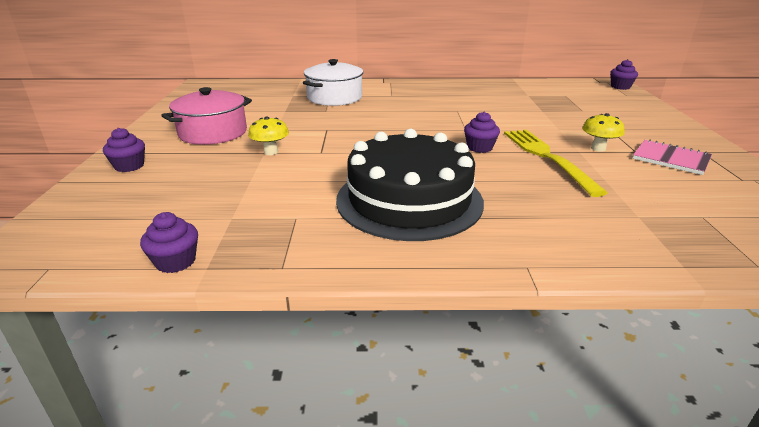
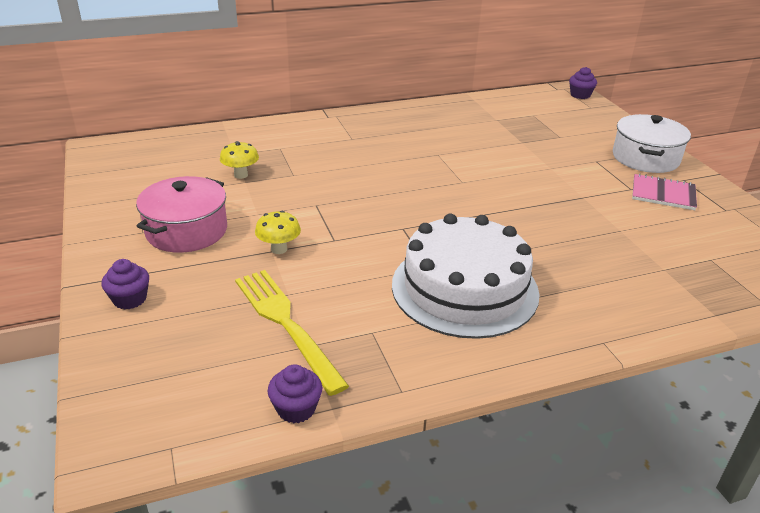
camera: 20 degrees left, 5 degrees up
white pot [303,59,363,106] -> white pot moved to [613,114,691,173]
black cake [336,129,484,241] -> white cake [392,214,539,339]
purple cupcake [464,112,500,153] -> none
yellow fork [504,130,608,197] -> yellow fork moved to [235,270,349,396]
yellow mushroom [582,113,625,152] -> yellow mushroom moved to [220,141,259,179]

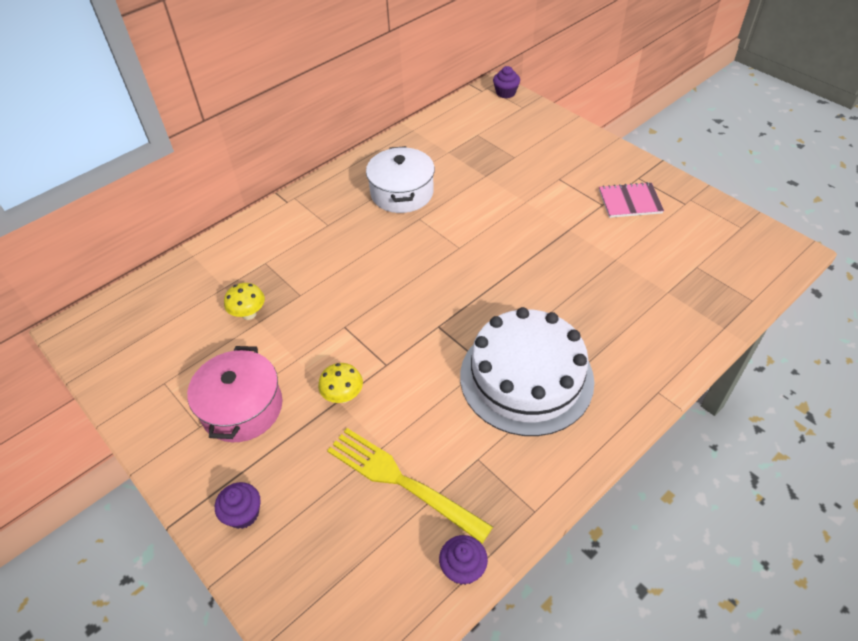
camera: 20 degrees left, 15 degrees up
white pot [613,114,691,173] -> white pot moved to [366,146,435,213]

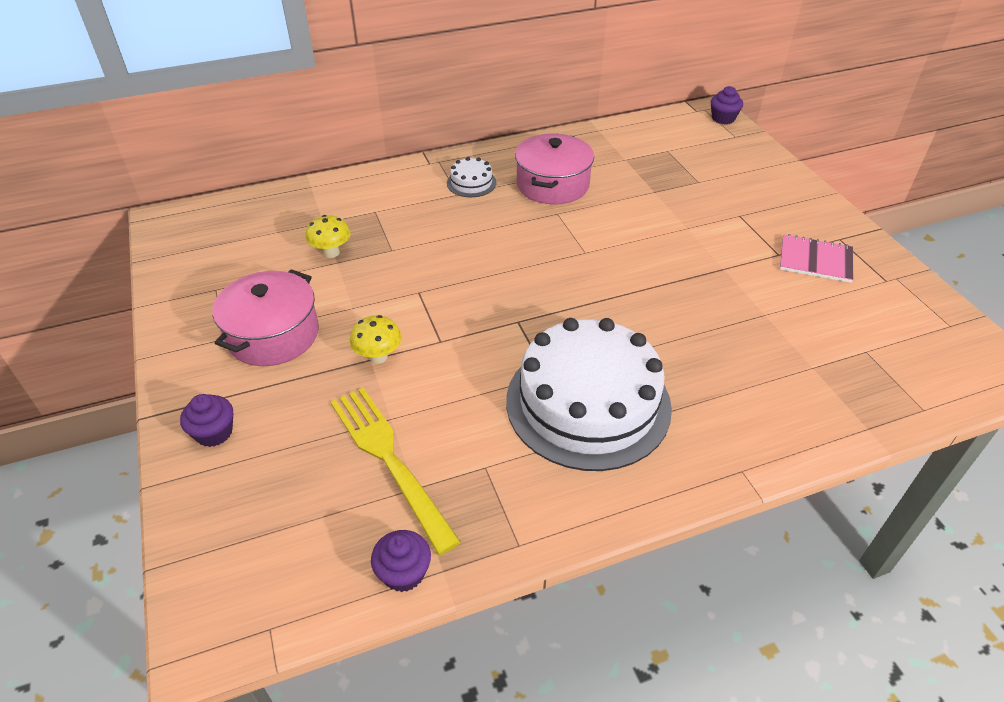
camera: 20 degrees right, 5 degrees down
white pot [366,146,435,213] -> pink pot [515,133,594,204]
none -> white cake [447,157,497,197]

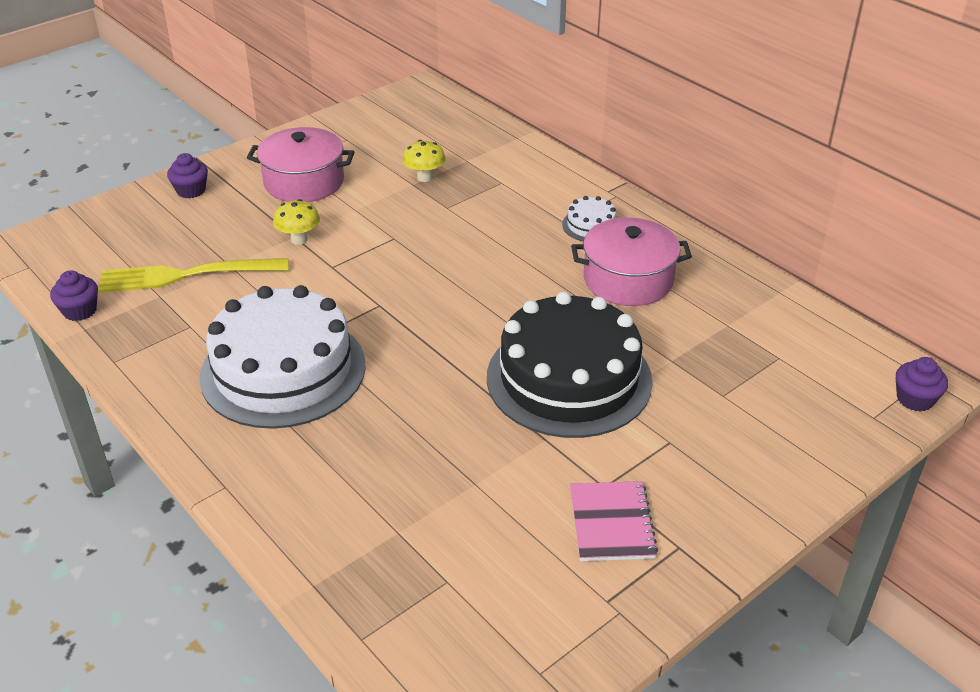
camera: 70 degrees right, 5 degrees down
yellow fork [331,387,461,555] -> yellow fork turned 135 degrees counterclockwise [98,258,289,293]
none -> black cake [487,292,653,438]

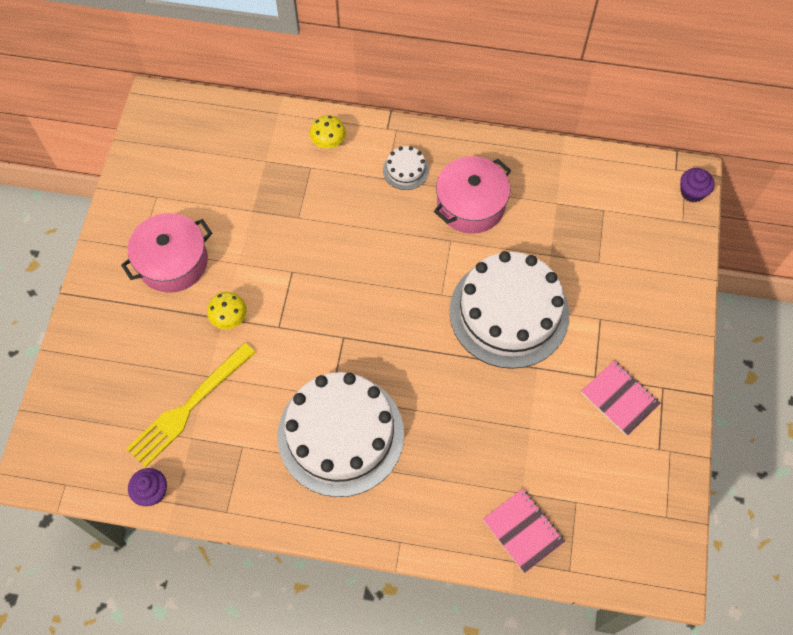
camera: 40 degrees left, 25 degrees up
purple cupcake [167,153,208,199] -> none
yellow mushroom [402,140,446,182] -> yellow mushroom moved to [309,115,346,149]
black cake [487,292,653,438] -> white cake [449,251,569,369]
none -> pink notebook [483,489,565,573]

